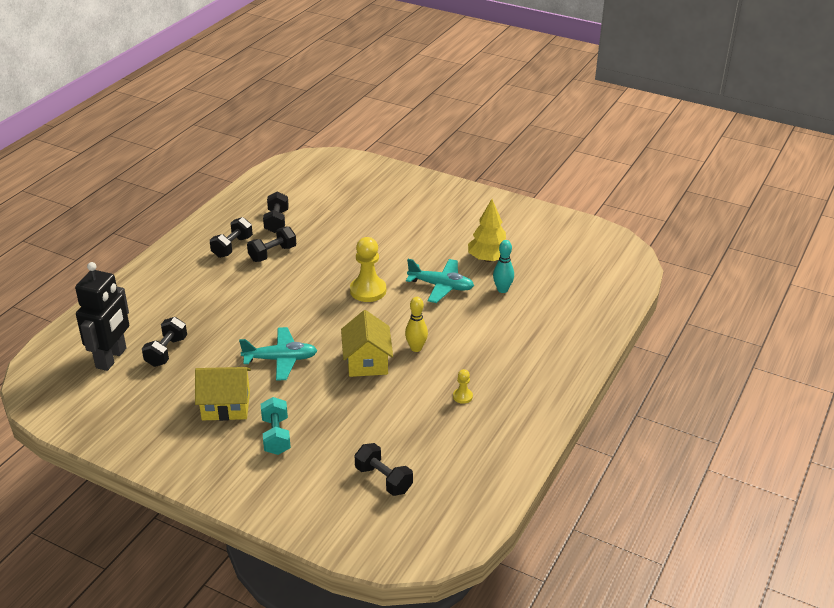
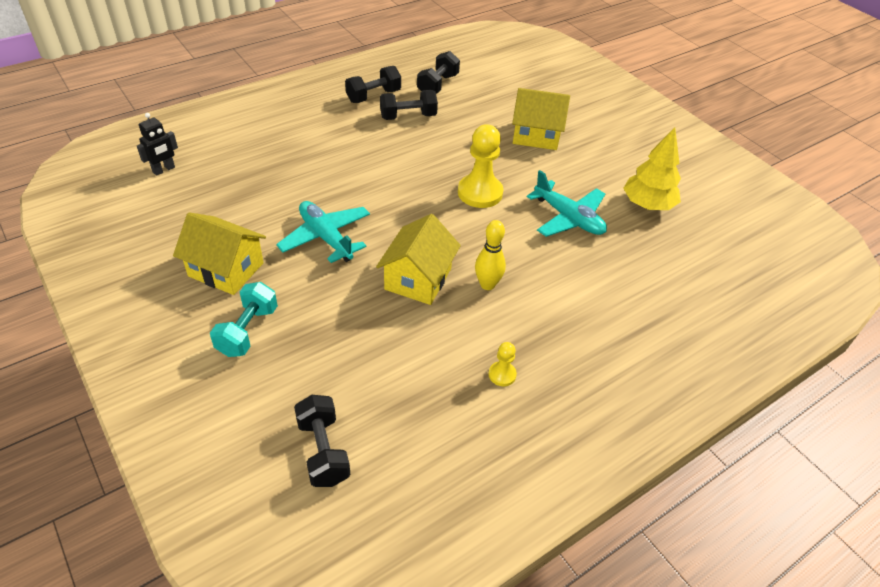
camera: 25 degrees right, 10 degrees up
black robot [75,262,129,371] -> black robot [137,113,178,176], size x0.49
black dumbbell [142,317,187,367] -> none
turquoise plane [239,327,318,381] -> turquoise plane turned 150 degrees counterclockwise [276,201,370,263]
turquoise bowling pin [493,240,514,293] -> none
none -> yellow house [512,88,570,150]

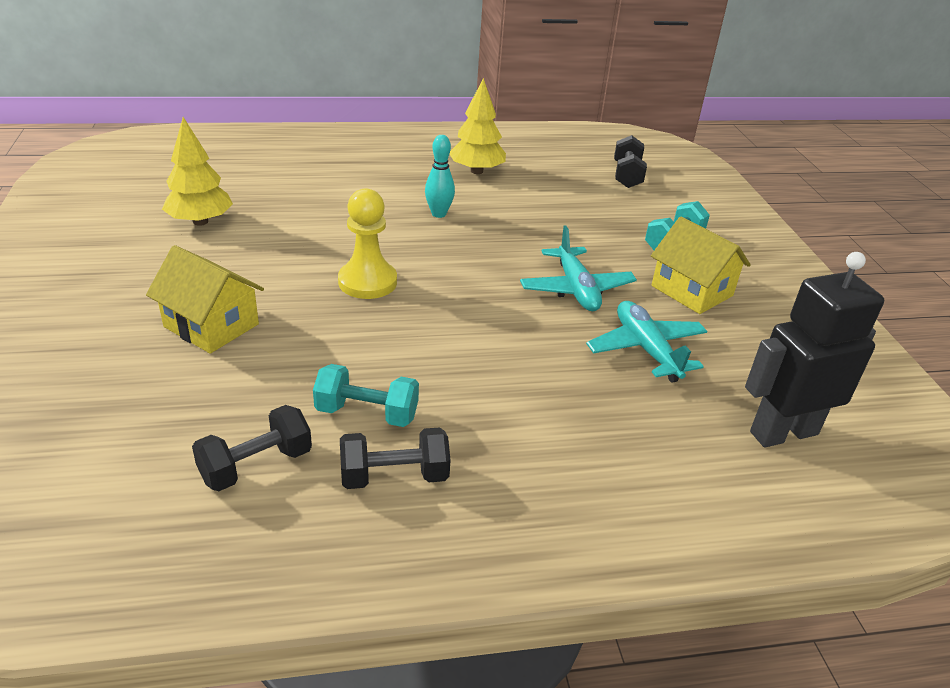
camera: 155 degrees left, 10 degrees down
black robot [137,113,178,176] -> black robot [745,252,884,447], size x2.04
yellow house [376,214,461,305] -> none
black dumbbell [380,90,438,120] -> turquoise dumbbell [313,364,419,427]
yellow bowling pin [475,220,506,290] -> turquoise bowling pin [425,135,455,218]
yellow pawn [489,342,517,386] -> yellow tree [450,78,506,174]
turquoise plane [527,170,607,237] -> turquoise plane moved to [586,301,707,383]

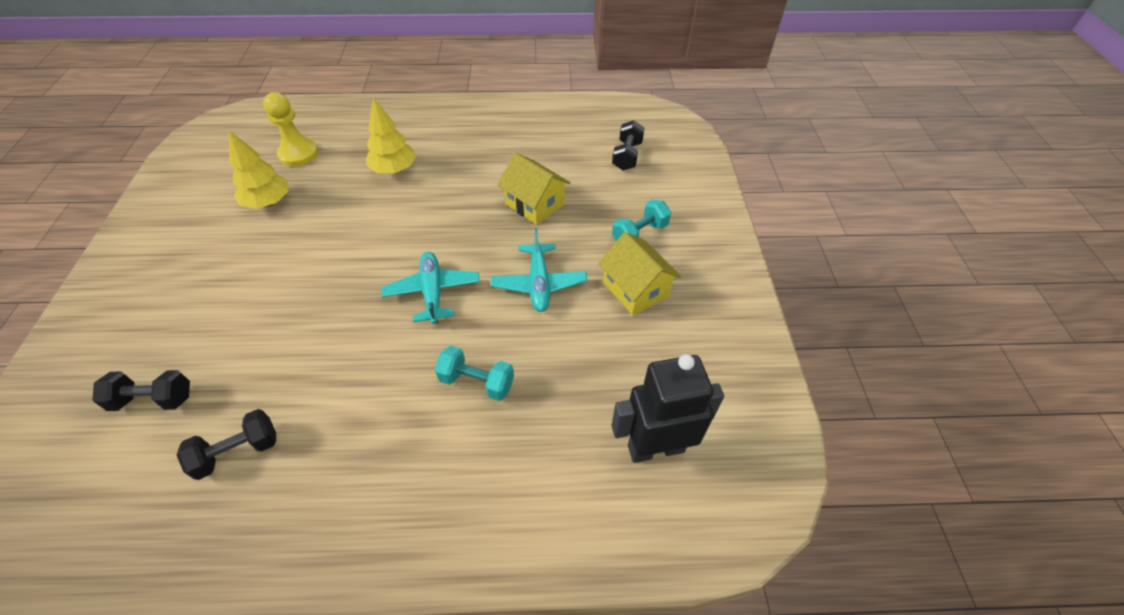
camera: 10 degrees right, 15 degrees up
yellow house [146,245,264,354] -> yellow house moved to [497,152,570,225]
turquoise dumbbell [313,364,419,427] -> turquoise dumbbell moved to [435,346,514,401]
yellow pawn [338,188,397,299] -> yellow pawn moved to [263,92,319,166]
black dumbbell [340,427,450,489] -> black dumbbell moved to [92,370,190,411]
turquoise bowling pin [425,135,455,218] -> none
yellow tree [450,78,506,174] -> yellow tree moved to [366,98,416,173]
turquoise plane [586,301,707,383] -> turquoise plane moved to [381,252,480,324]

